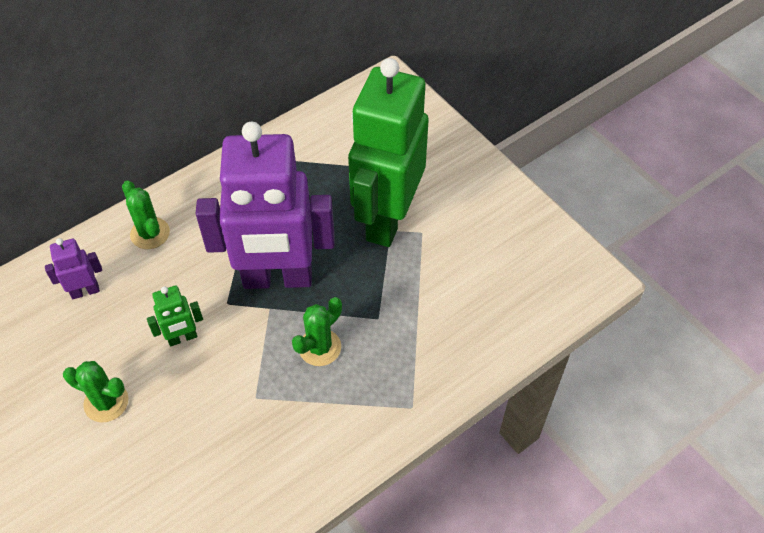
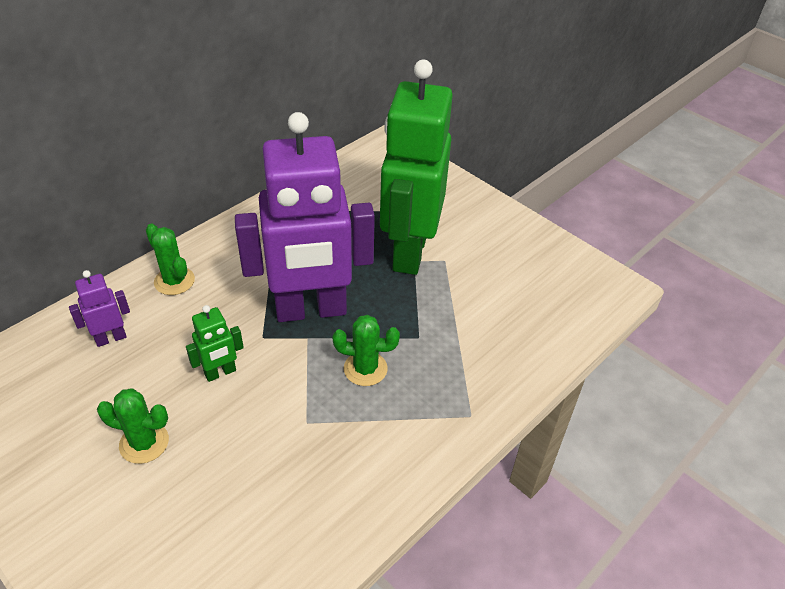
camera: 10 degrees left, 10 degrees down
green cactus [292,297,342,366] -> green cactus turned 60 degrees clockwise [333,315,400,386]

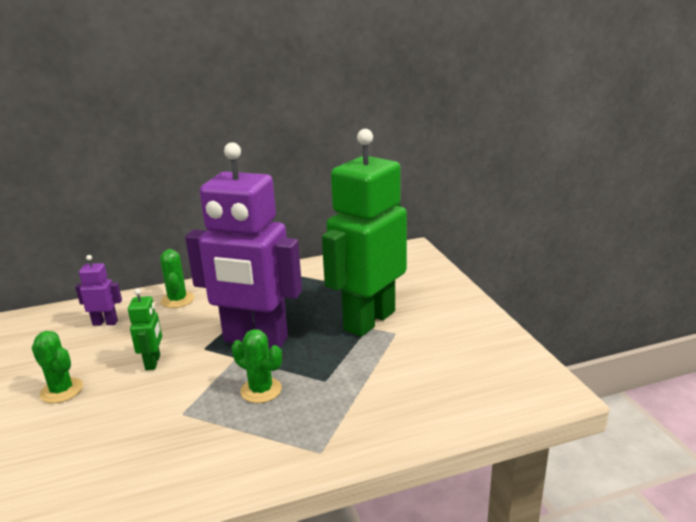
camera: 30 degrees right, 20 degrees down
green robot [186,305,244,382] -> green robot turned 90 degrees counterclockwise [128,289,162,370]

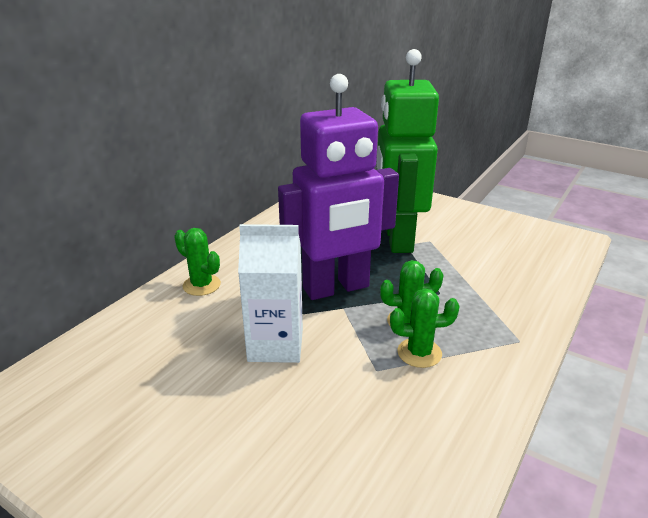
camera: 40 degrees left, 5 degrees up
green cactus [32,331,83,403] -> green cactus moved to [390,289,460,368]
purple robot [75,255,122,326] -> none
green robot [128,289,162,370] -> white carton [238,224,303,363]

